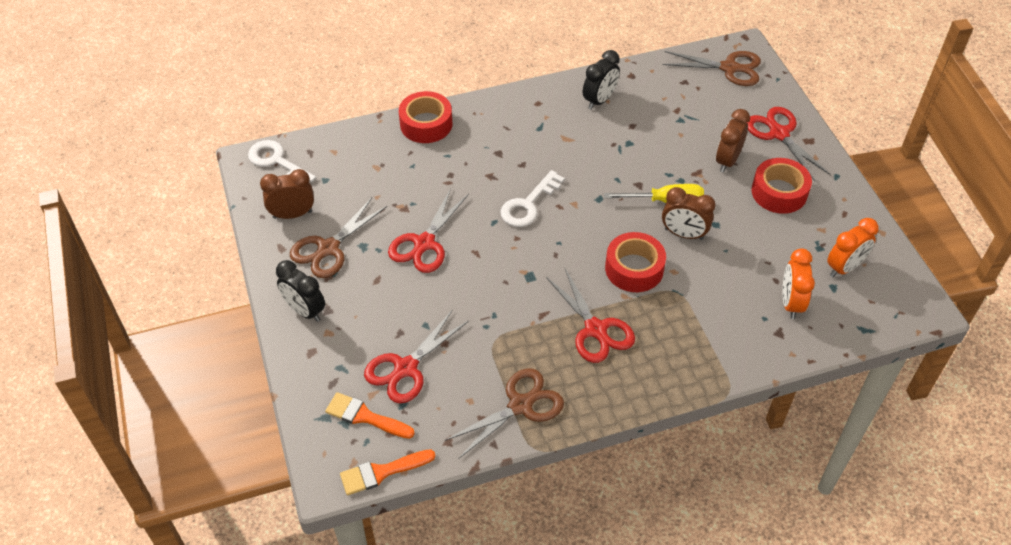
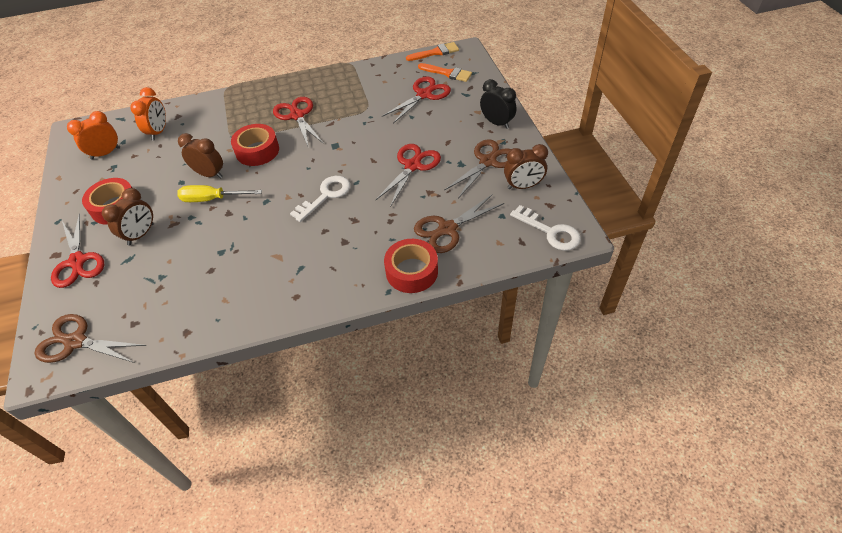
camera: 175 degrees left, 0 degrees up
brown scissors [444,368,564,458] -> brown scissors moved to [414,194,504,253]
black clock [583,50,620,110] -> none

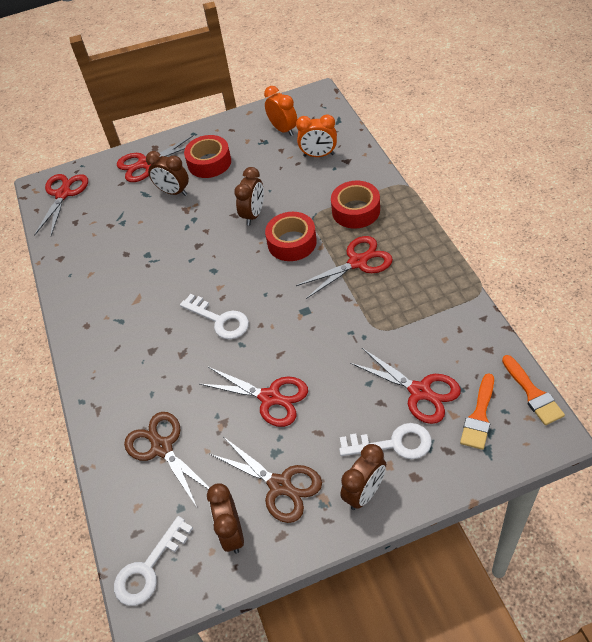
camera: 90 degrees right, 0 degrees up
brown scissors [34,314,146,363] -> red scissors [34,174,88,236]
yellow screwdriver [177,185,262,202] -> none
red tape [384,239,438,293] -> red tape moved to [331,181,380,229]
black clock [480,79,517,129] -> brown clock [341,444,386,510]
none -> white key [339,423,432,459]

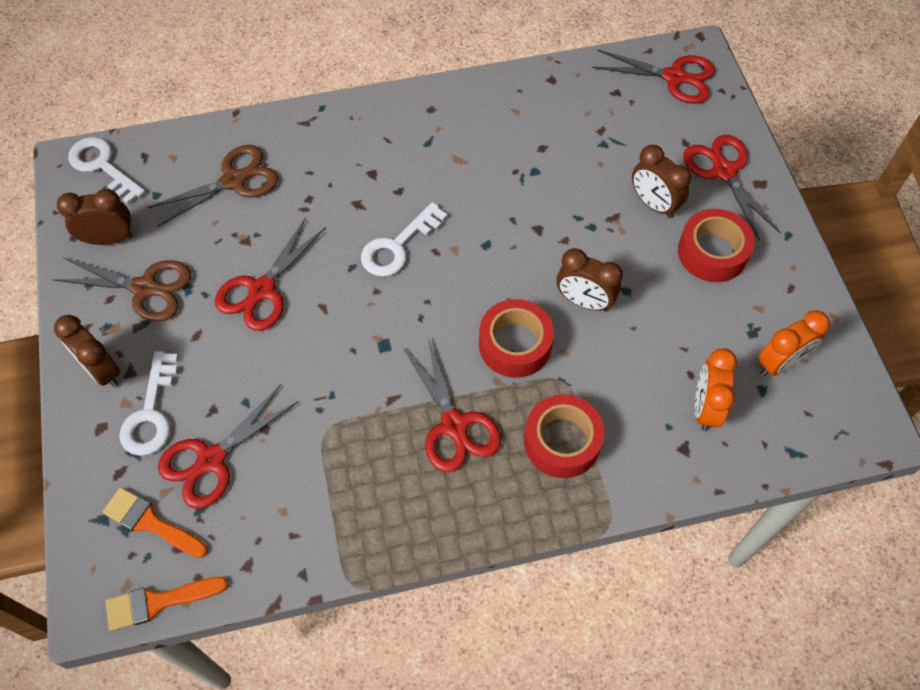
camera: 90 degrees right, 10 degrees up
brown clock [146,151,189,196] -> brown clock turned 75 degrees counterclockwise [632,145,691,218]
brown scissors [210,437,322,523] -> brown scissors turned 120 degrees counterclockwise [52,257,192,322]

